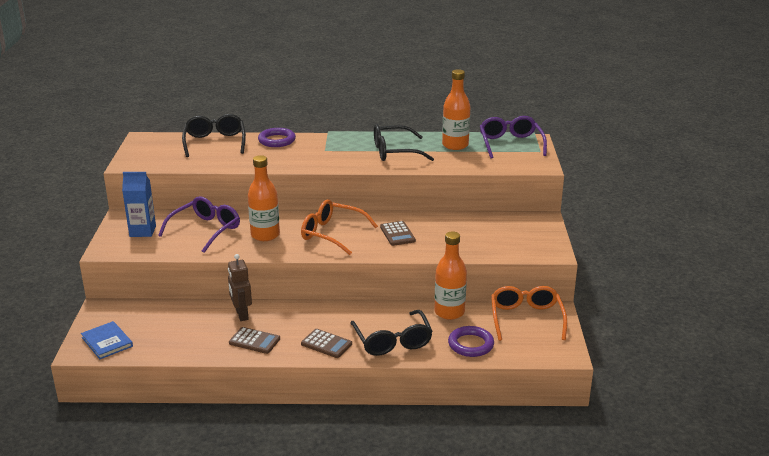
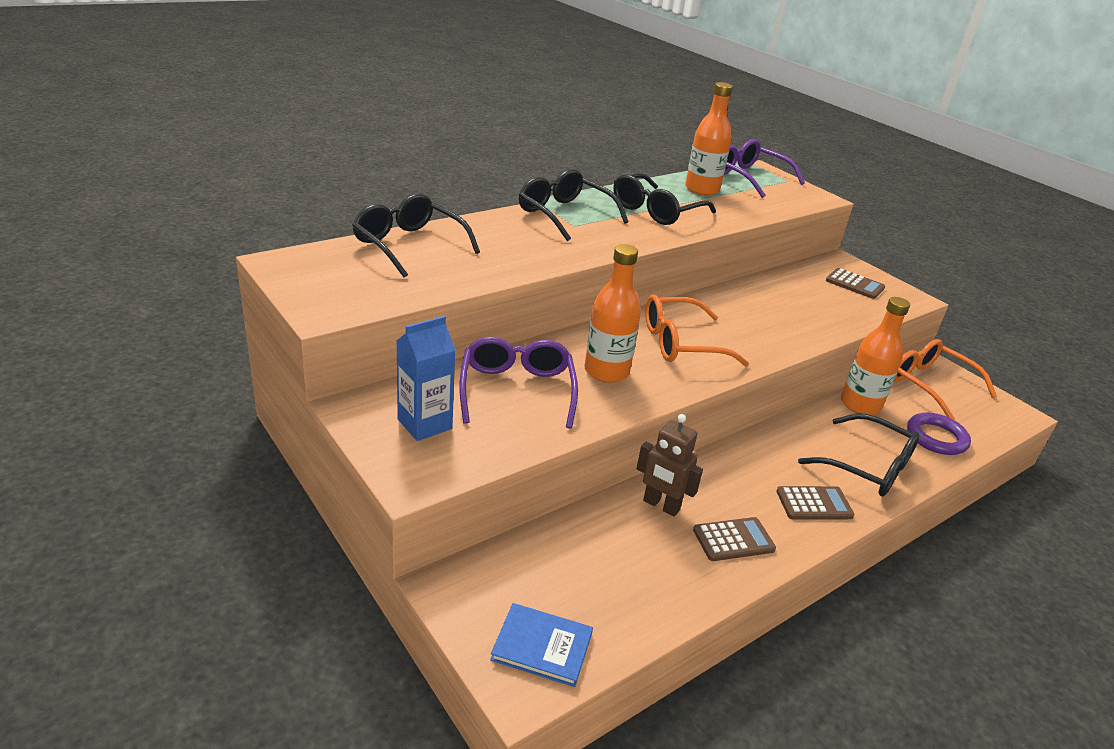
camera: 40 degrees left, 5 degrees up
purple ring [258,128,296,147] -> none
brown calculator [380,221,416,246] -> brown calculator moved to [826,268,885,299]
none -> black glasses [519,169,628,241]

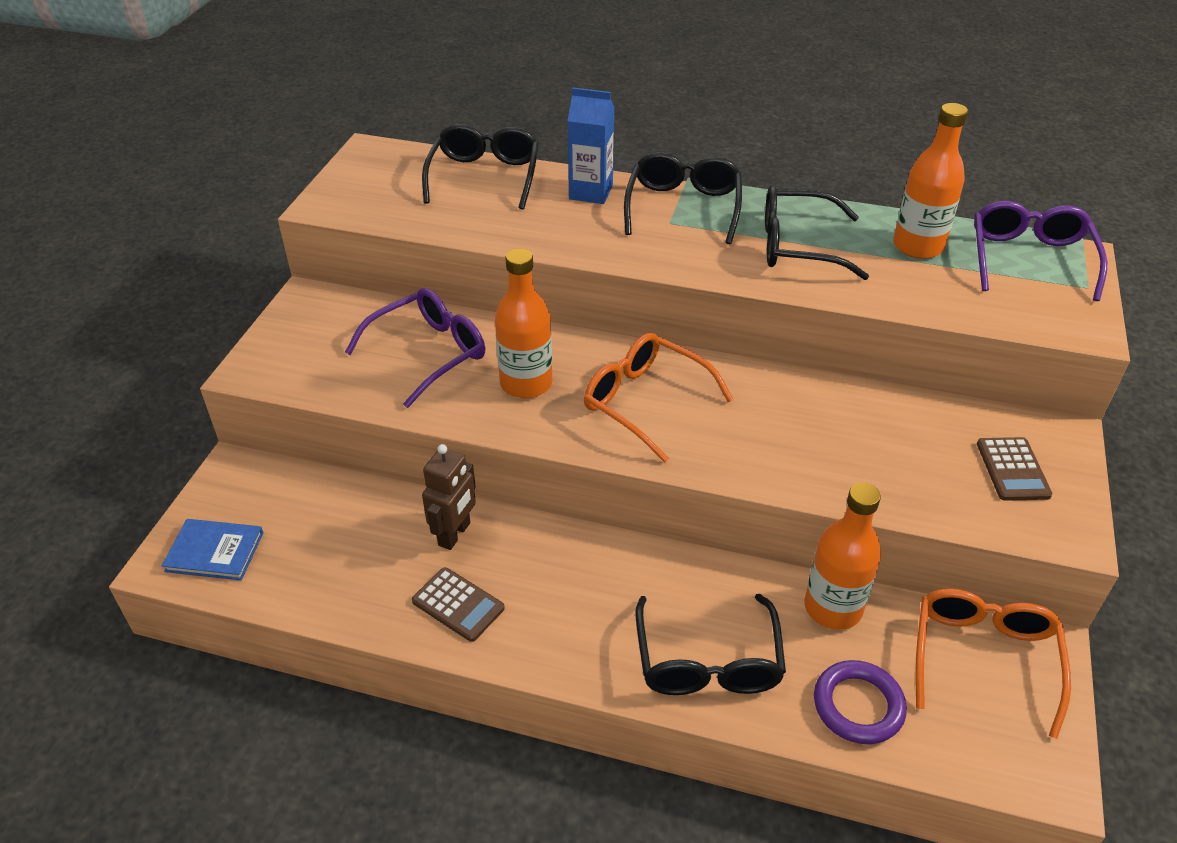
camera: 55 degrees right, 10 degrees up
blue carton [396,316,456,441] -> blue carton moved to [567,87,615,204]
blue book [490,603,593,687] -> blue book turned 60 degrees counterclockwise [162,519,263,580]
brown robot [637,414,703,516] -> brown robot turned 150 degrees counterclockwise [422,444,476,550]
brown calculator [776,486,855,519] -> none

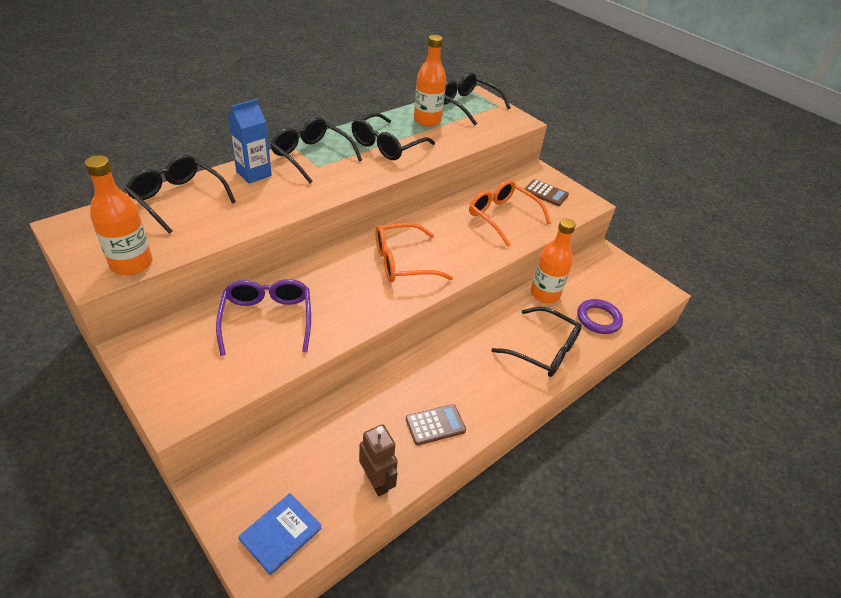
camera: 60 degrees left, 0 degrees up
brown robot [422,444,476,550] -> brown robot moved to [359,425,398,496]
orange bottle [495,248,552,398] -> orange bottle moved to [85,155,152,275]
orange glasses [915,589,1071,739] -> orange glasses moved to [469,180,551,247]
purple glasses [974,201,1107,301] -> black glasses [444,72,511,126]

